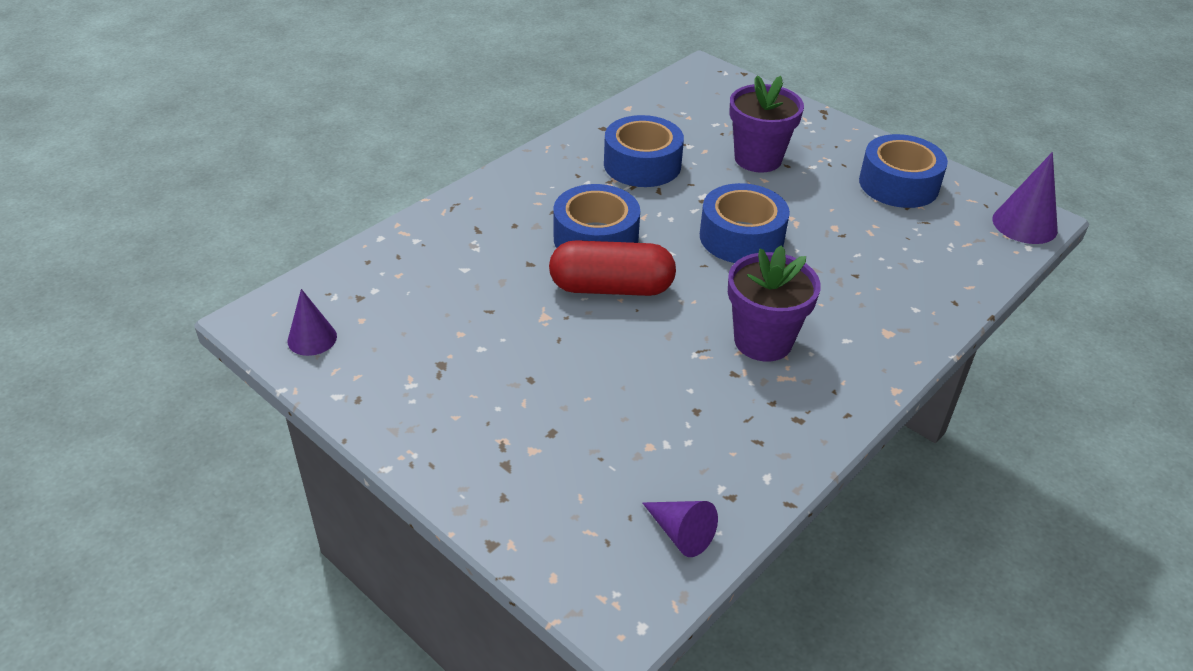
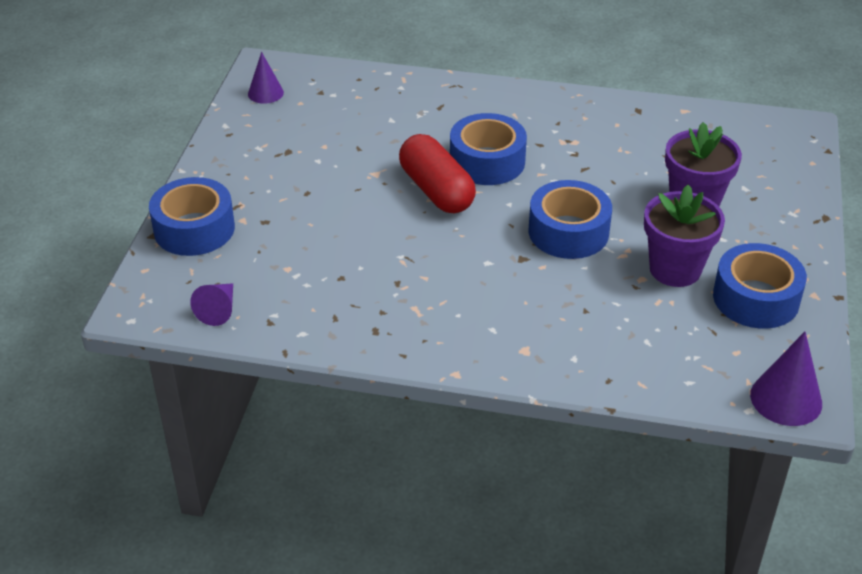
camera: 60 degrees right, 0 degrees up
blue tape [604,115,684,187] -> blue tape moved to [149,177,235,256]
purple flower pot [728,245,821,362] -> purple flower pot moved to [644,185,725,287]

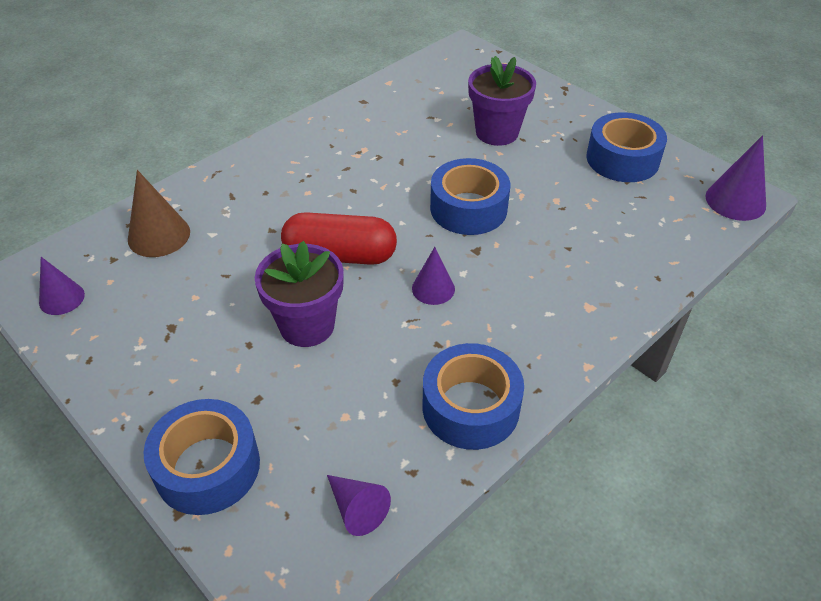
camera: 55 degrees left, 5 degrees up
blue tape [450,113,527,185] -> blue tape moved to [422,343,524,450]
purple flower pot [644,185,725,287] -> purple flower pot moved to [255,241,344,347]
none -> brown cone [128,170,190,257]
none -> purple cone [412,247,455,305]

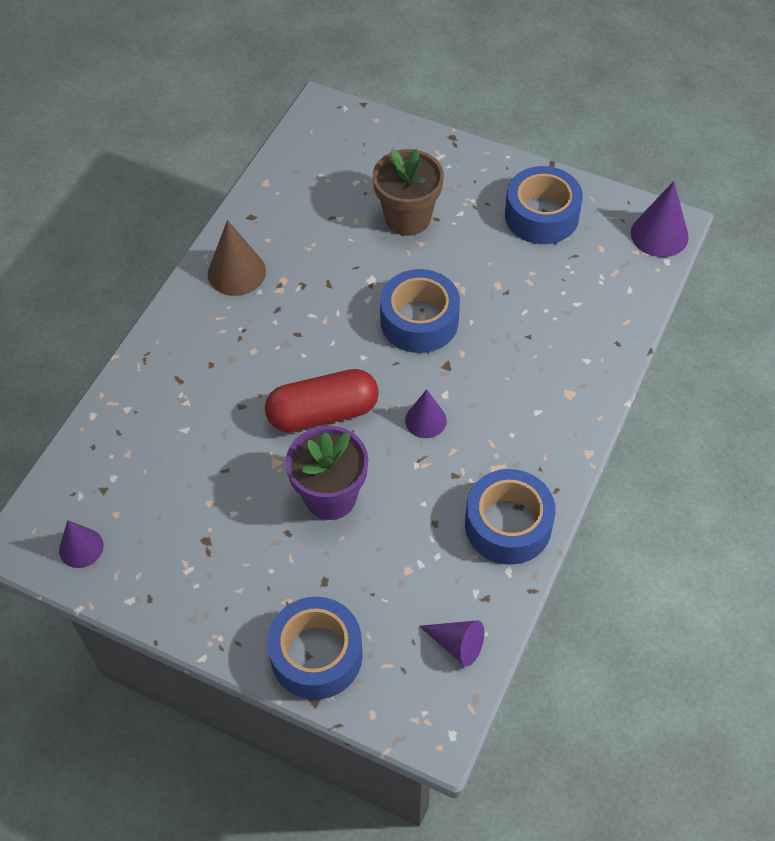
camera: 20 degrees left, 10 degrees up
brown cone [128,170,190,257] -> brown cone moved to [208,220,266,296]
purple flower pot [468,56,536,146] -> brown flower pot [372,149,444,236]

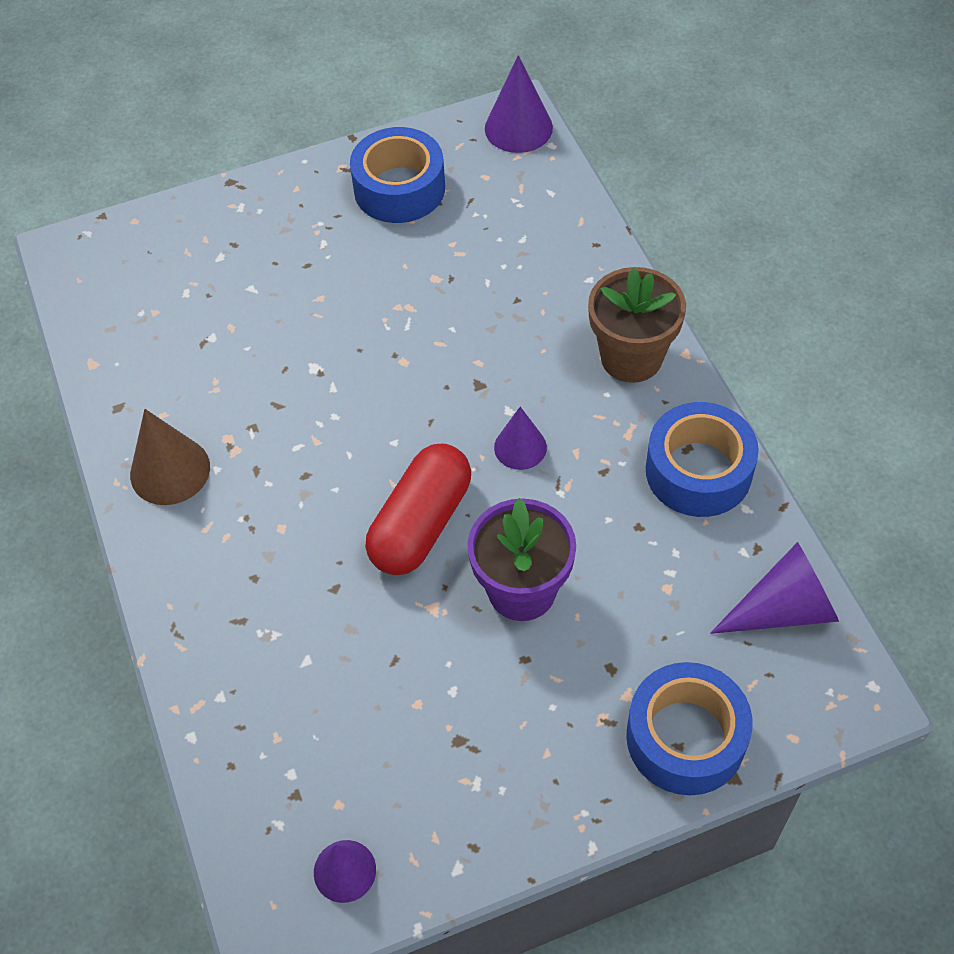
camera: 45 degrees left, 0 degrees up
brown flower pot [372,149,444,236] -> brown flower pot moved to [588,267,686,383]
blue tape [380,269,460,353] -> none
purple cone [419,620,484,666] -> purple cone [710,542,839,634], size x1.52

